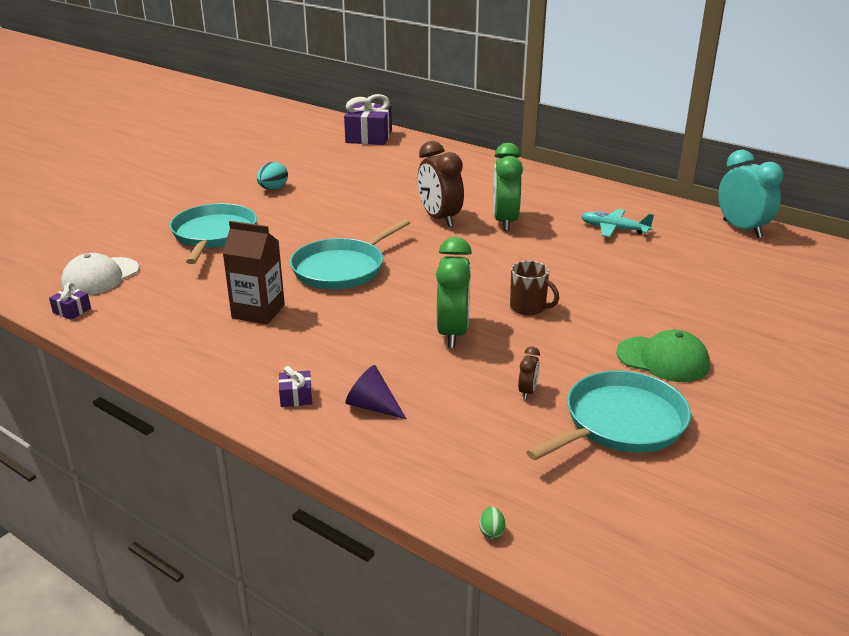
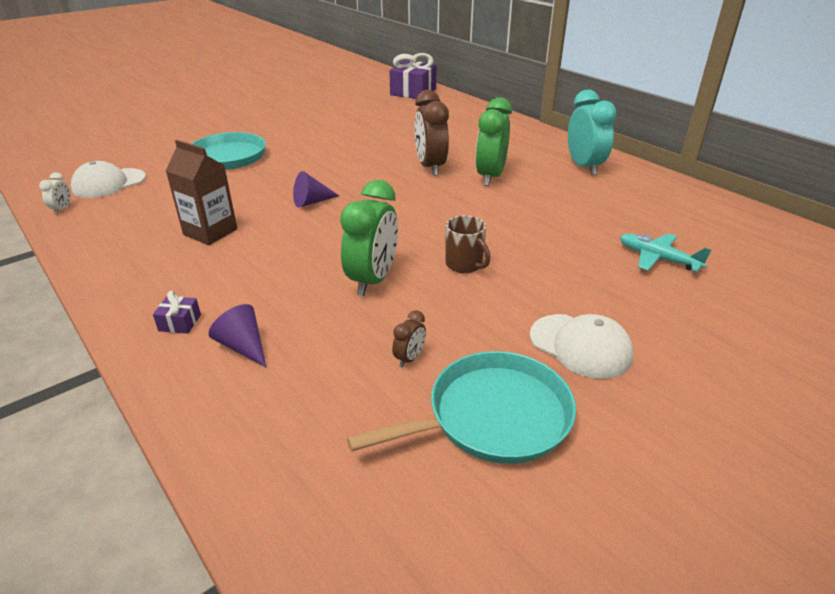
camera: 15 degrees right, 5 degrees up
purple gift [49,282,91,320] -> white clock [39,172,71,214]
turquoise egg [257,162,288,190] -> none
turquoise pan [290,219,410,289] -> purple cone [293,171,339,208]
green egg [479,507,505,539] -> none
turquoise plane [581,209,654,237] -> turquoise plane moved to [620,233,711,272]
green cap [616,330,710,382] -> white cap [530,314,633,379]
turquoise clock [718,150,783,238] -> turquoise clock moved to [568,89,617,176]

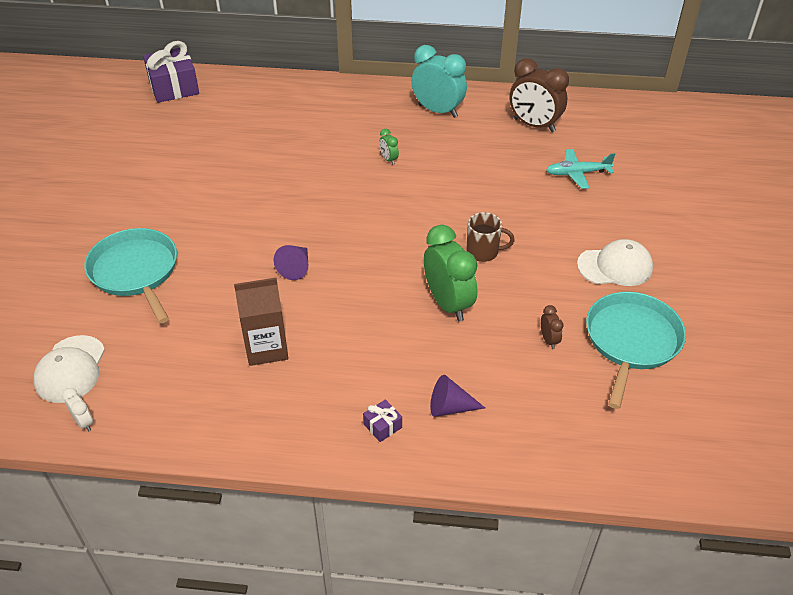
camera: 45 degrees left, 10 degrees up
brown clock [415,90,449,176] -> brown clock moved to [509,58,569,132]
green clock [476,97,512,186] -> green clock [379,129,399,165], size x0.44

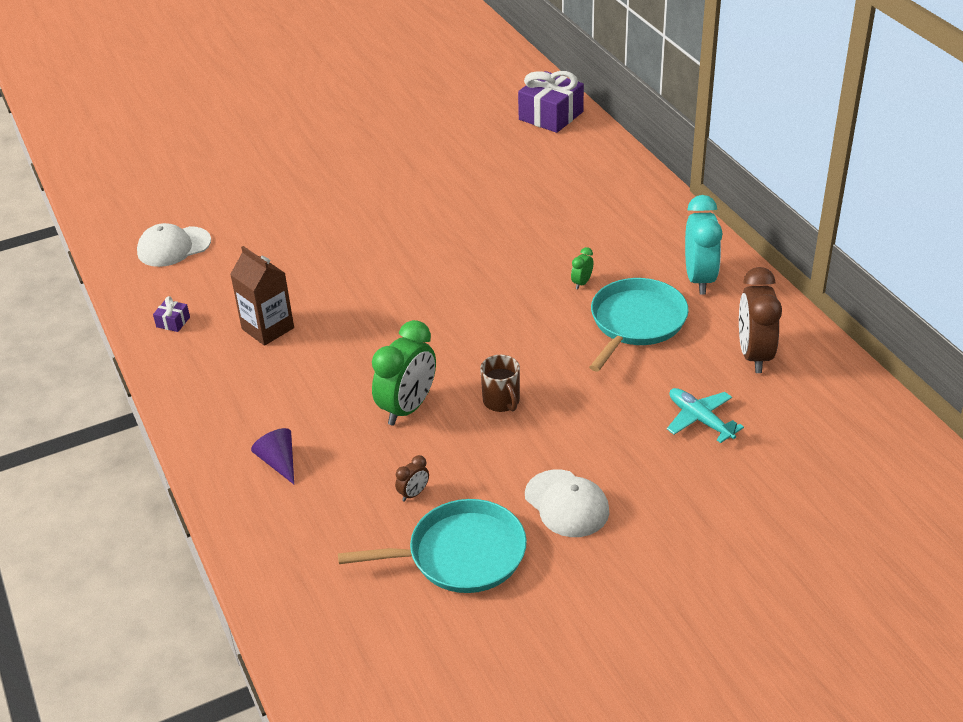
camera: 60 degrees right, 5 degrees down
white clock [62,388,93,431] -> none
turquoise pan [84,228,177,323] -> turquoise pan moved to [589,278,689,372]
purple cone [274,245,308,280] -> none
purple gift [363,399,402,442] -> purple gift moved to [153,296,190,332]

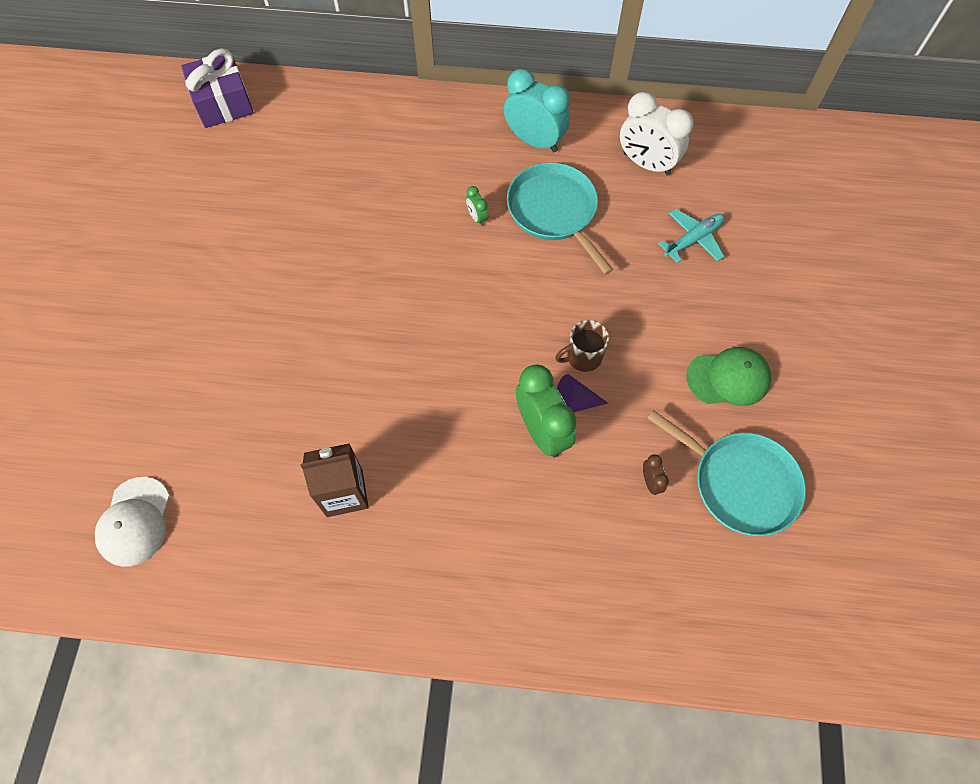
camera: 60 degrees left, 25 degrees up
purple gift [153,296,190,332] -> none
purple cone [251,428,294,484] -> purple cone moved to [557,374,608,412]
turquoise pan [338,499,527,593] -> turquoise pan turned 105 degrees clockwise [647,410,806,536]
brown mug [480,355,520,412] -> brown mug turned 150 degrees clockwise [555,320,609,372]
white cap [525,470,609,537] -> green cap [686,347,772,406]
turquoise plane [667,388,744,443] -> turquoise plane turned 150 degrees clockwise [658,209,725,263]
brown clock [739,267,782,373] -> white clock [620,92,693,176]

